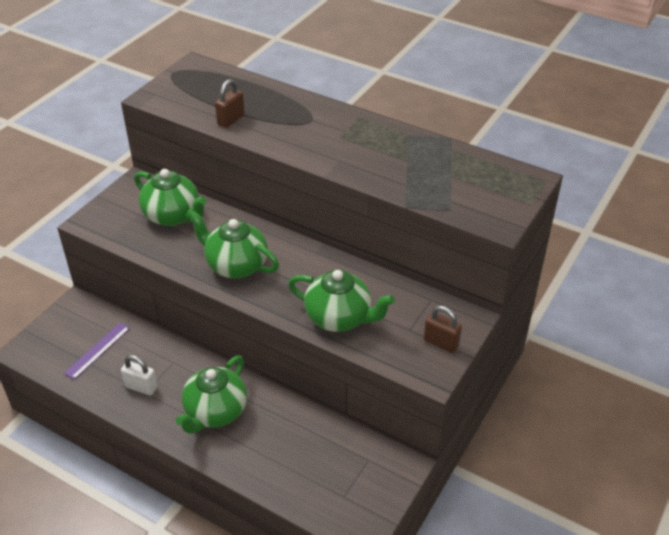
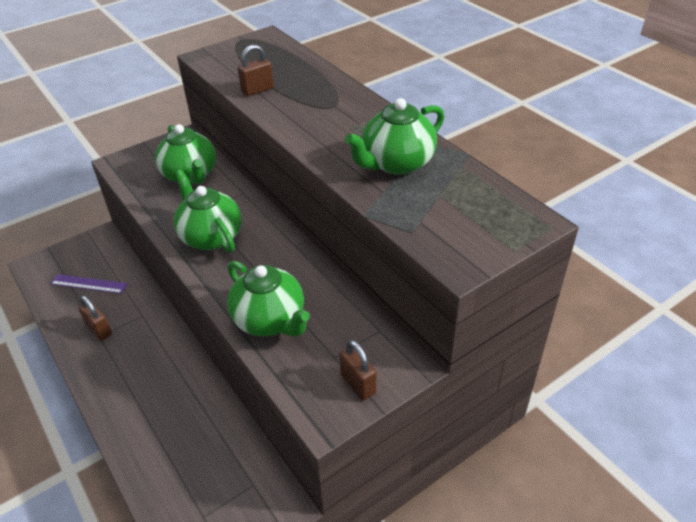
camera: 25 degrees right, 0 degrees up
purple ruler [64,323,130,380] -> purple ruler turned 45 degrees clockwise [51,274,128,294]
white padlock [121,355,157,395] -> brown padlock [78,296,112,341]
green teapot [176,355,247,434] -> green teapot moved to [345,98,445,175]

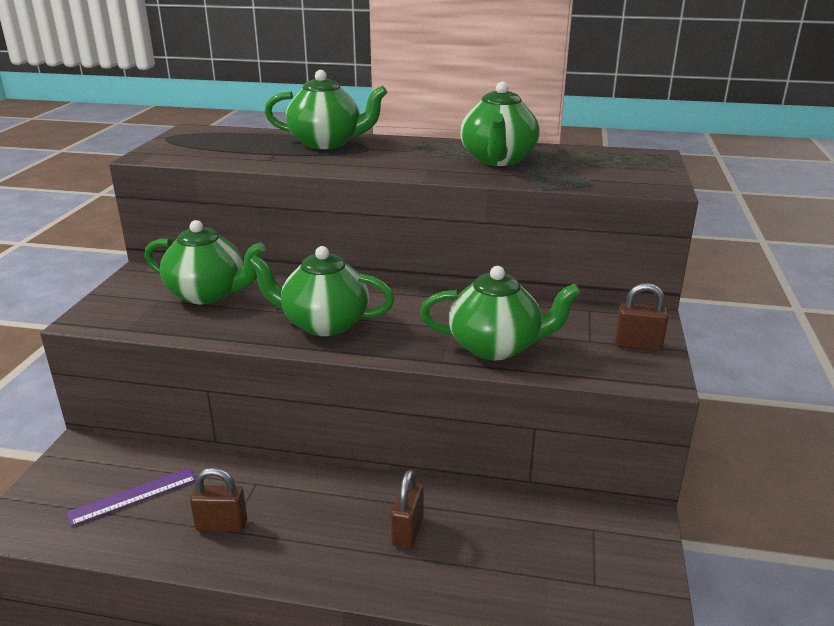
camera: 45 degrees left, 15 degrees down
brown padlock [238,44,274,96] -> brown padlock moved to [391,470,424,549]
none -> green teapot [264,70,387,149]

